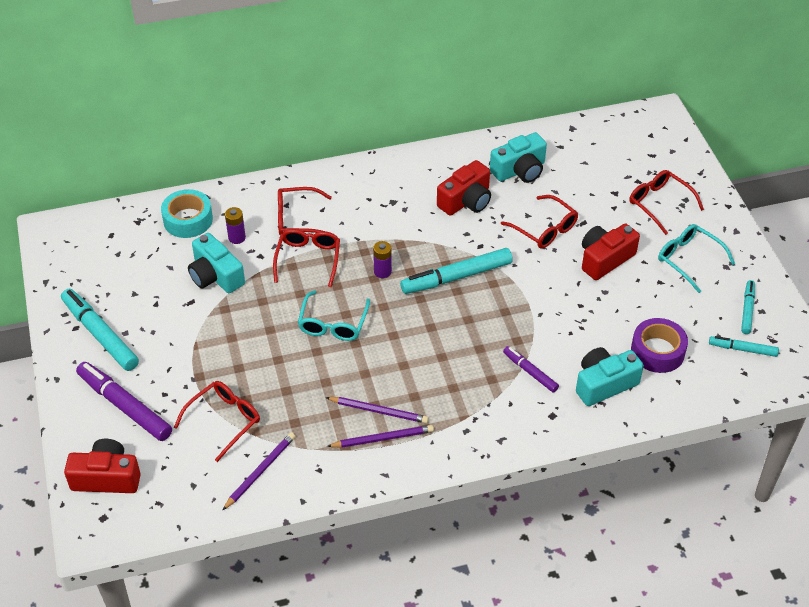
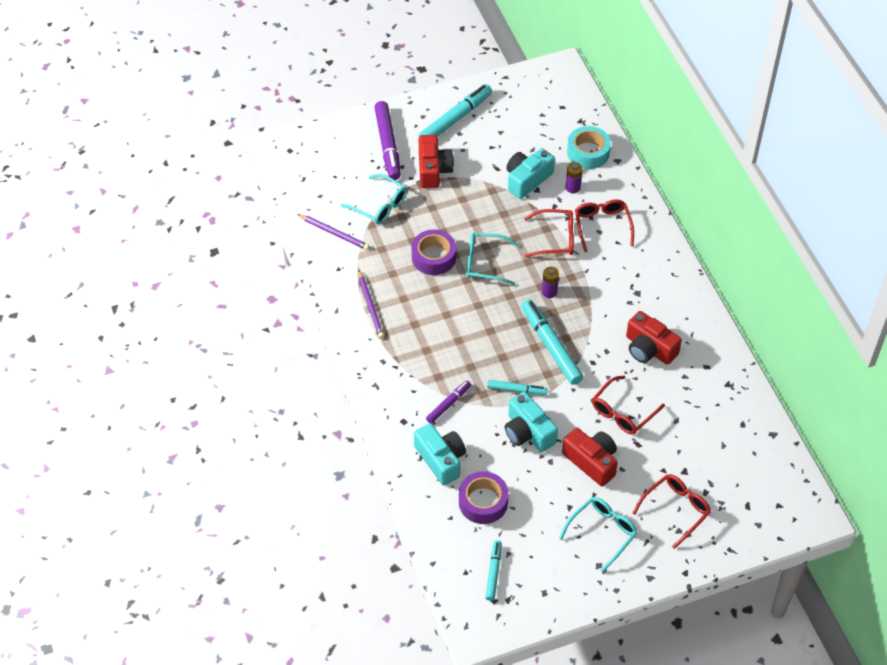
camera: 85 degrees right, 5 degrees up
red camera [64,439,141,493] -> red camera moved to [419,135,454,188]
purple marker [76,362,172,441] -> purple marker turned 135 degrees clockwise [374,101,401,180]
red glasses [174,381,260,462] -> turquoise glasses [341,174,407,224]
purple pencil [325,397,429,423] -> none
turquoise camera [490,132,547,183] -> turquoise camera moved to [505,392,558,452]
turquoise marker [741,280,755,334] -> turquoise marker moved to [487,380,548,395]
none -> purple tape [411,229,456,275]

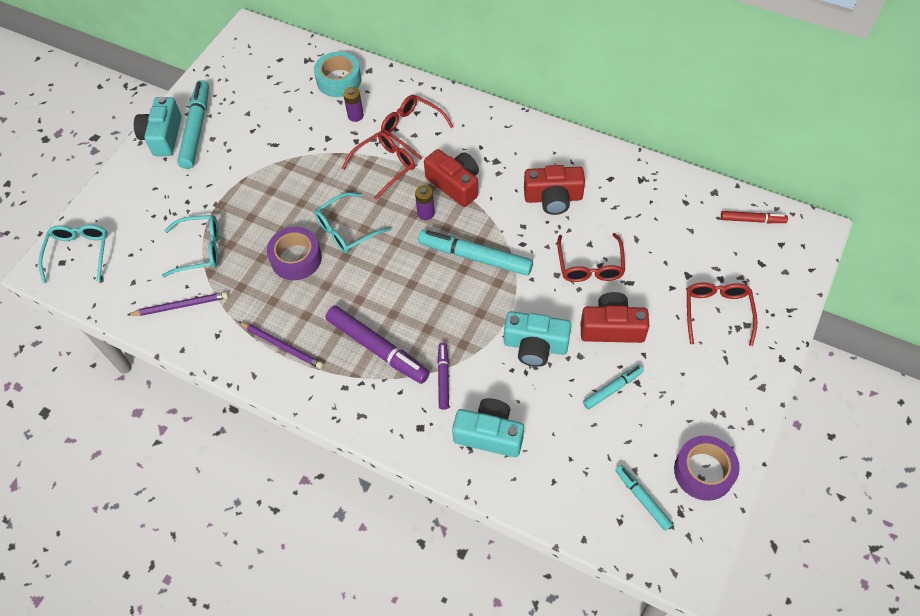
camera: 40 degrees left, 5 degrees up
purple marker [374,101,401,180] -> purple marker moved to [325,306,430,384]
red camera [419,135,454,188] -> red camera moved to [424,149,479,207]
purple tape [459,471,509,524] -> purple tape moved to [674,436,740,501]
turquoise marker [487,380,548,395] -> turquoise marker moved to [583,365,644,409]
turquoise camera [506,148,555,199] -> turquoise camera moved to [134,97,181,156]
turquoise glasses [559,497,638,572] -> turquoise glasses moved to [39,225,108,283]
none -> red marker [721,211,788,223]

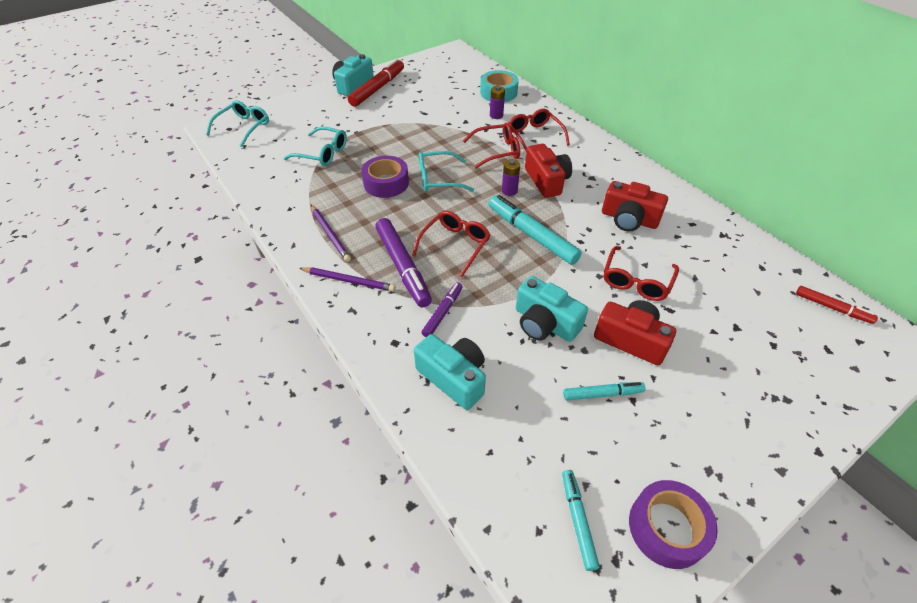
camera: 25 degrees right, 10 degrees down
purple pencil [128,292,228,316] -> purple pencil moved to [299,267,395,292]
turquoise marker [177,80,209,169] -> red marker [348,59,404,107]
red glasses [687,283,757,346] -> red glasses moved to [412,211,490,277]

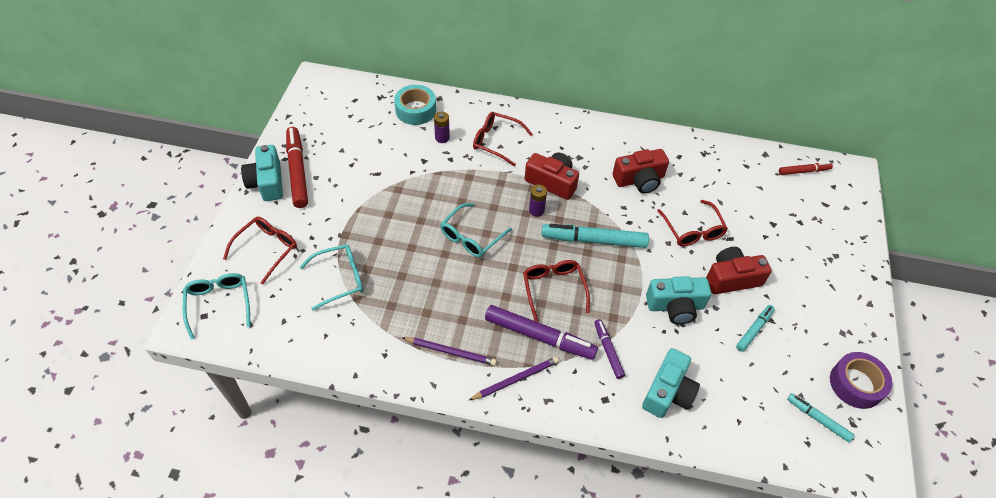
camera: 45 degrees left, 5 degrees up
purple tape [361,156,409,198] -> none
turquoise camera [414,334,486,410] -> turquoise camera turned 120 degrees clockwise [642,348,700,418]
red glasses [463,123,520,169] -> red glasses moved to [223,217,297,285]

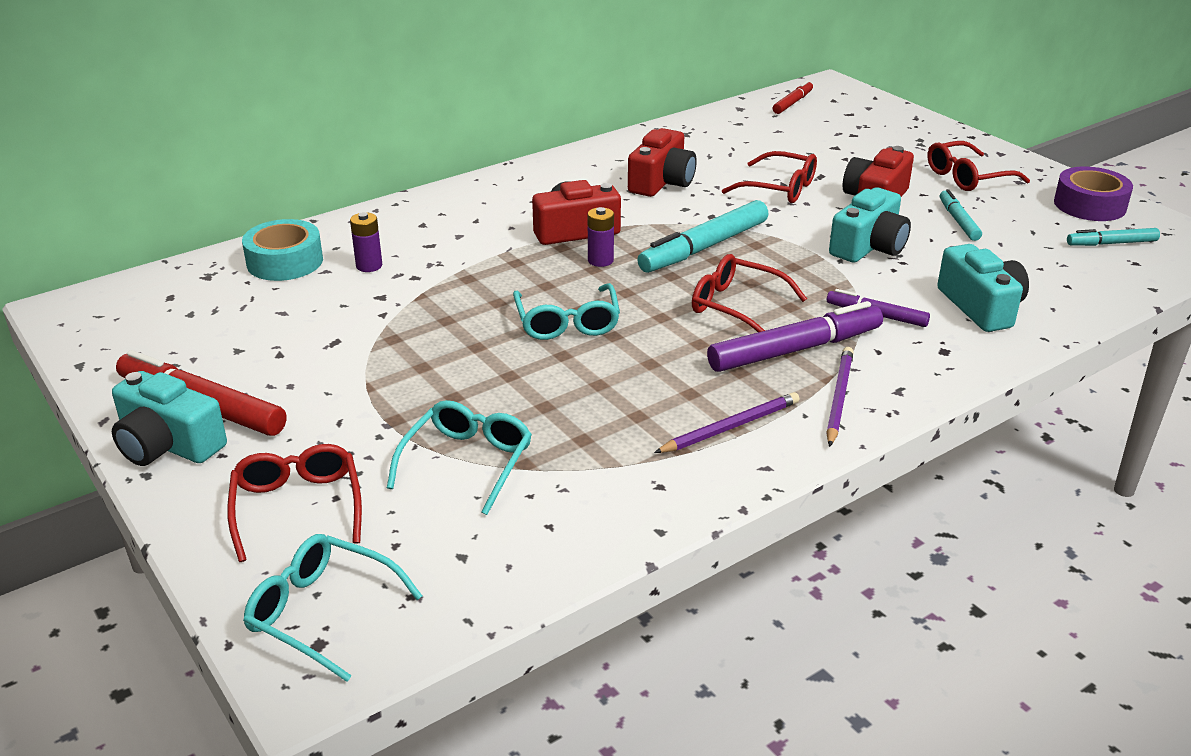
camera: 45 degrees left, 20 degrees down
red glasses [473,112,533,166] -> red glasses moved to [927,141,1030,191]

